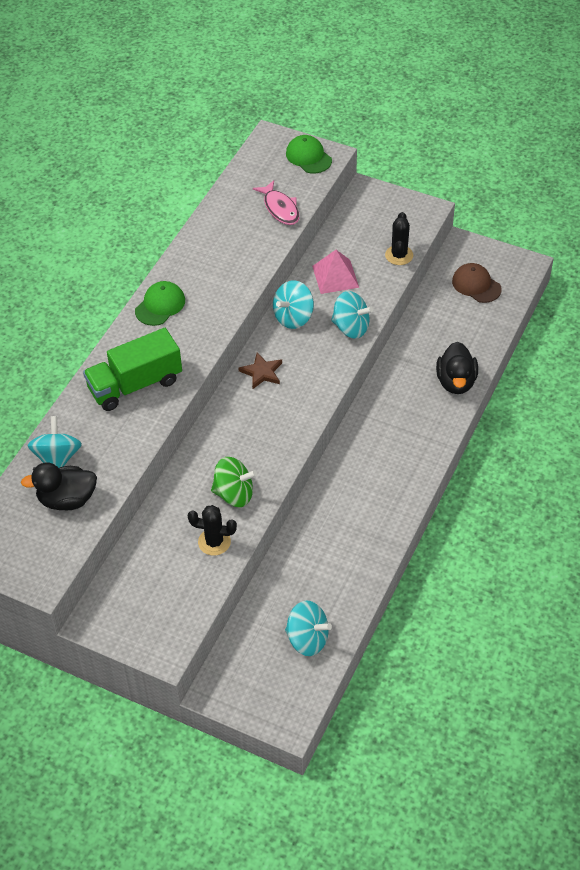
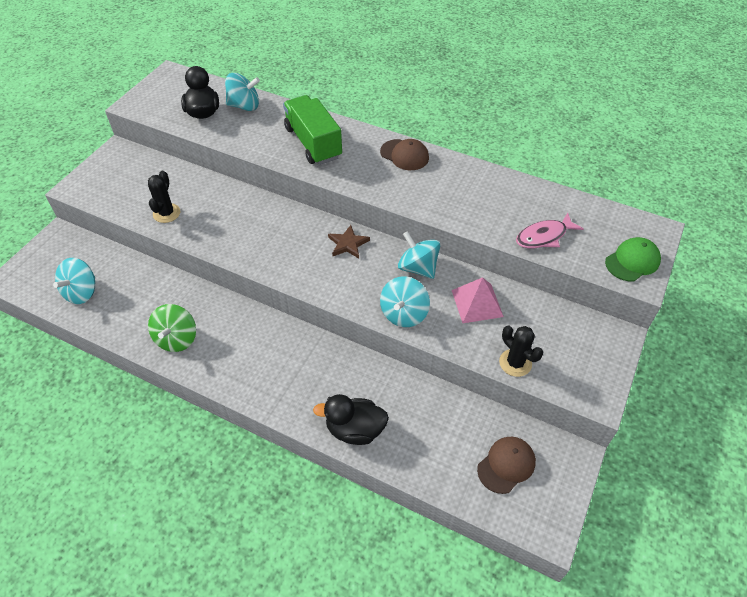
camera: 90 degrees right, 0 degrees up
green cap [135,281,185,326] -> brown cap [380,139,429,170]
green spinning top [211,457,257,507] -> green spinning top moved to [148,304,196,352]
black cactus [385,212,413,265] -> black cactus turned 45 degrees clockwise [499,326,543,377]

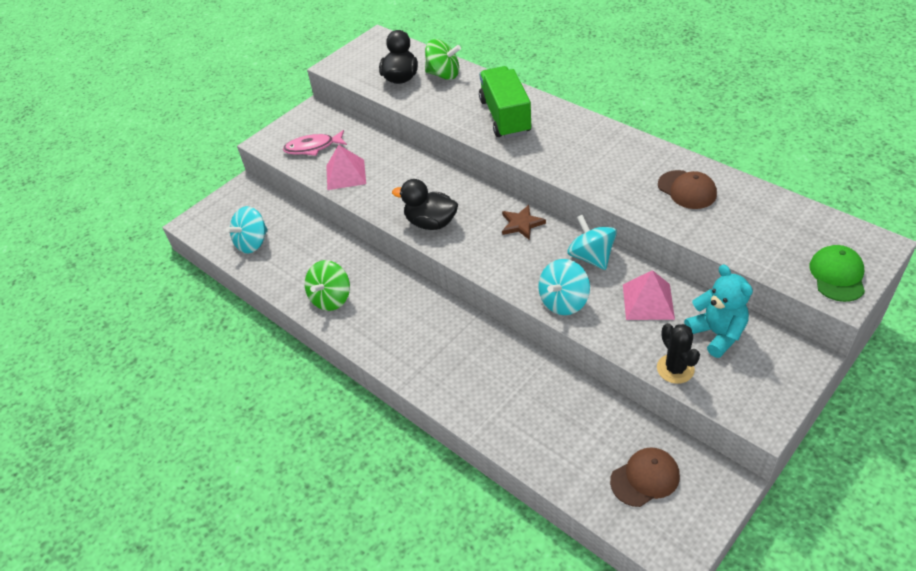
camera: 20 degrees right, 5 degrees down
black cactus [148,171,180,223] -> pink pyramid [326,145,366,190]
turquoise spinning top [225,73,260,111] -> green spinning top [425,39,461,80]
black duck [313,394,389,445] -> black duck moved to [392,179,458,230]
brown cap [380,139,429,170] -> brown cap moved to [658,170,717,209]
pink fish [516,212,583,248] -> pink fish moved to [283,130,347,156]
green cap [605,237,661,281] -> green cap turned 60 degrees counterclockwise [809,245,865,302]
none -> turquoise teddy bear [684,264,753,358]

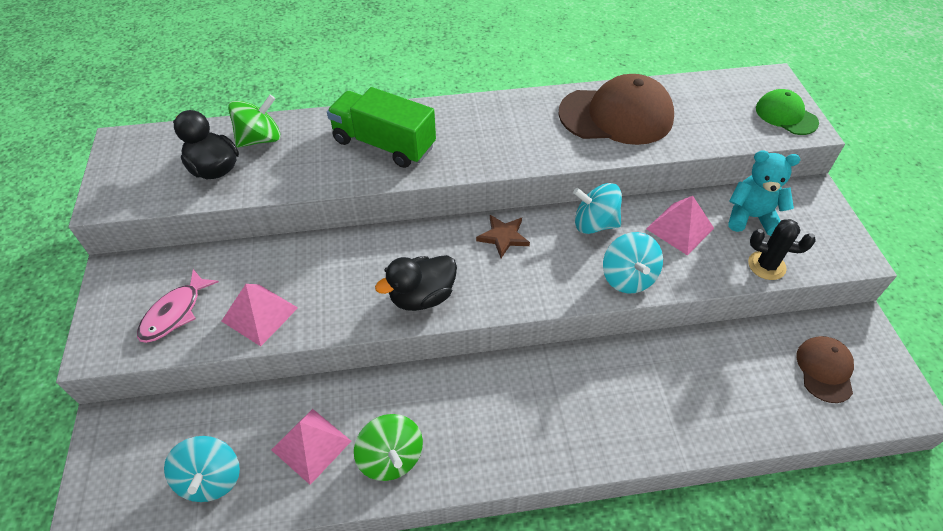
camera: 55 degrees left, 5 degrees up
brown cap [658,170,717,209] -> brown cap [558,74,674,145], size x1.82
none -> pink pyramid [271,409,351,485]

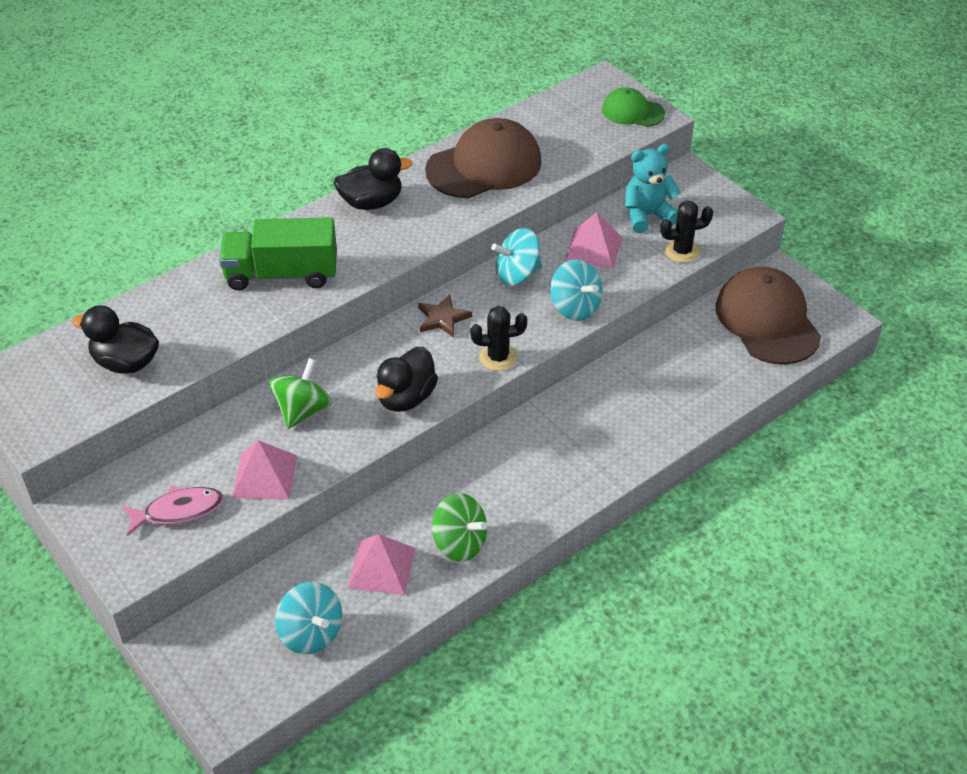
camera: 30 degrees left, 5 degrees down
pink fish [137,269,219,343] -> pink fish turned 105 degrees counterclockwise [123,486,224,536]
green spinning top [228,95,281,148] -> green spinning top moved to [269,358,332,429]
brown cap [796,336,854,403] -> brown cap [715,267,821,365], size x1.82
none -> black duck [334,148,413,210]
none -> black cactus [470,306,527,371]

